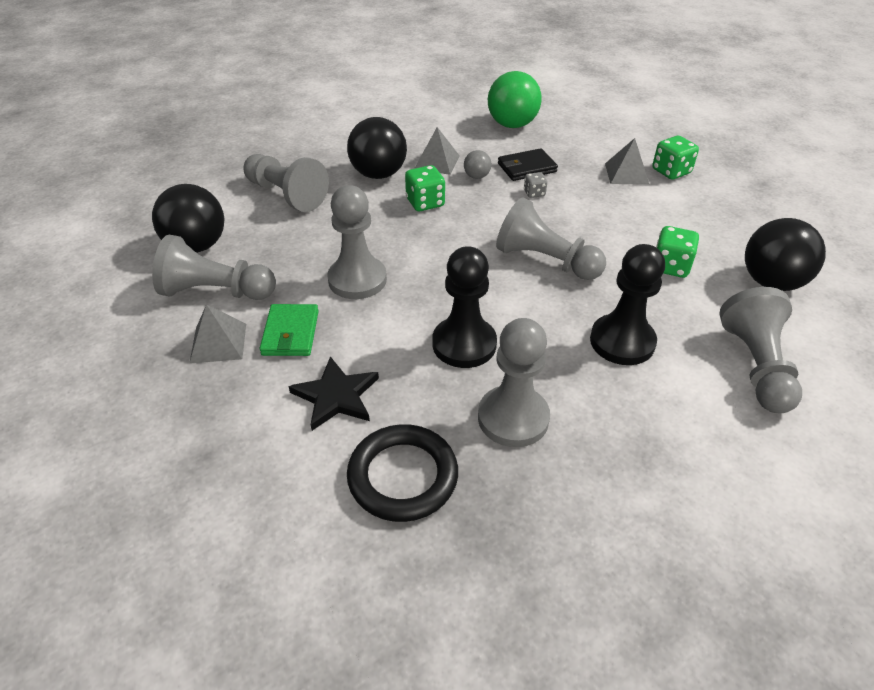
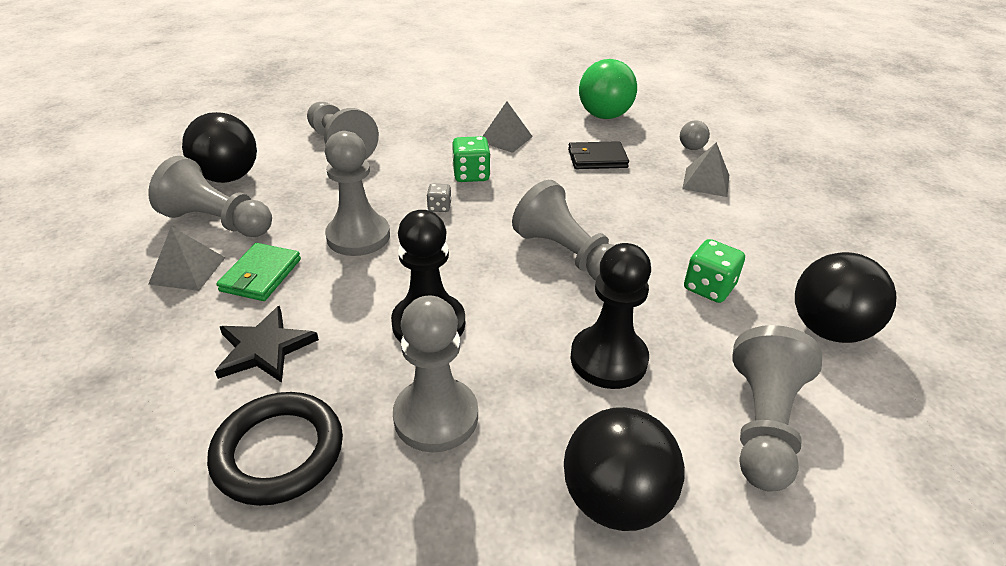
camera: 15 degrees right, 5 degrees down
black ball [347,117,407,179] -> black ball moved to [564,407,685,531]
grey ball [464,150,491,179] -> grey ball moved to [680,120,710,150]
grey dice [524,172,547,198] -> grey dice moved to [427,184,451,212]
green dice [652,136,699,180] -> none

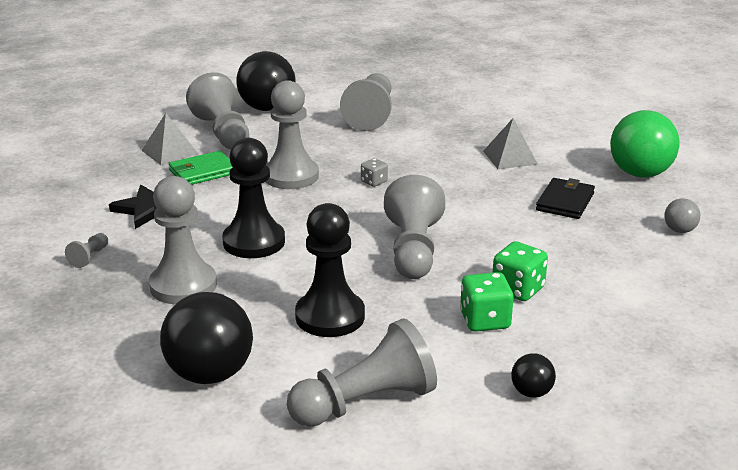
camera: 45 degrees right, 10 degrees down
black ring [207,392,343,506] -> grey pawn [65,233,108,268]
green dice [452,136,491,182] -> green dice moved to [493,241,548,301]
black wallet [568,141,629,169] -> black wallet turned 75 degrees clockwise [536,178,595,219]
grey pyramid [682,142,729,197] -> none
black ball [795,252,896,343] -> black ball [511,353,556,398], size x0.47

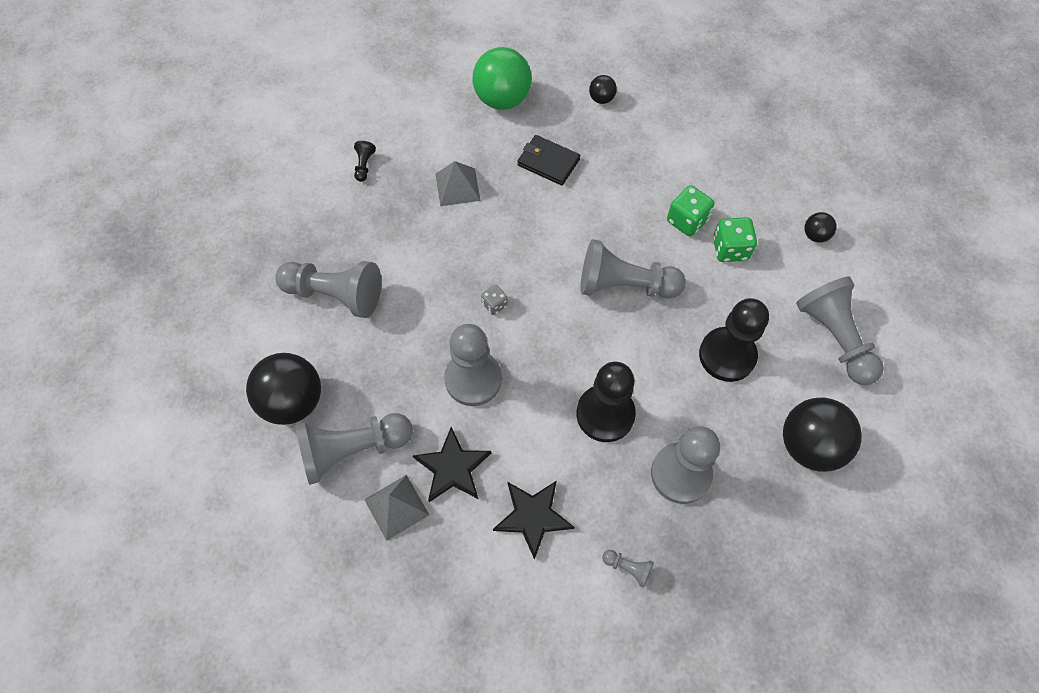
camera: 85 degrees left, 35 degrees up
green wallet [169,151,233,185] -> black star [413,427,491,502]
grey ball [665,198,700,233] -> black ball [589,75,617,104]
none -> black pawn [354,141,376,182]

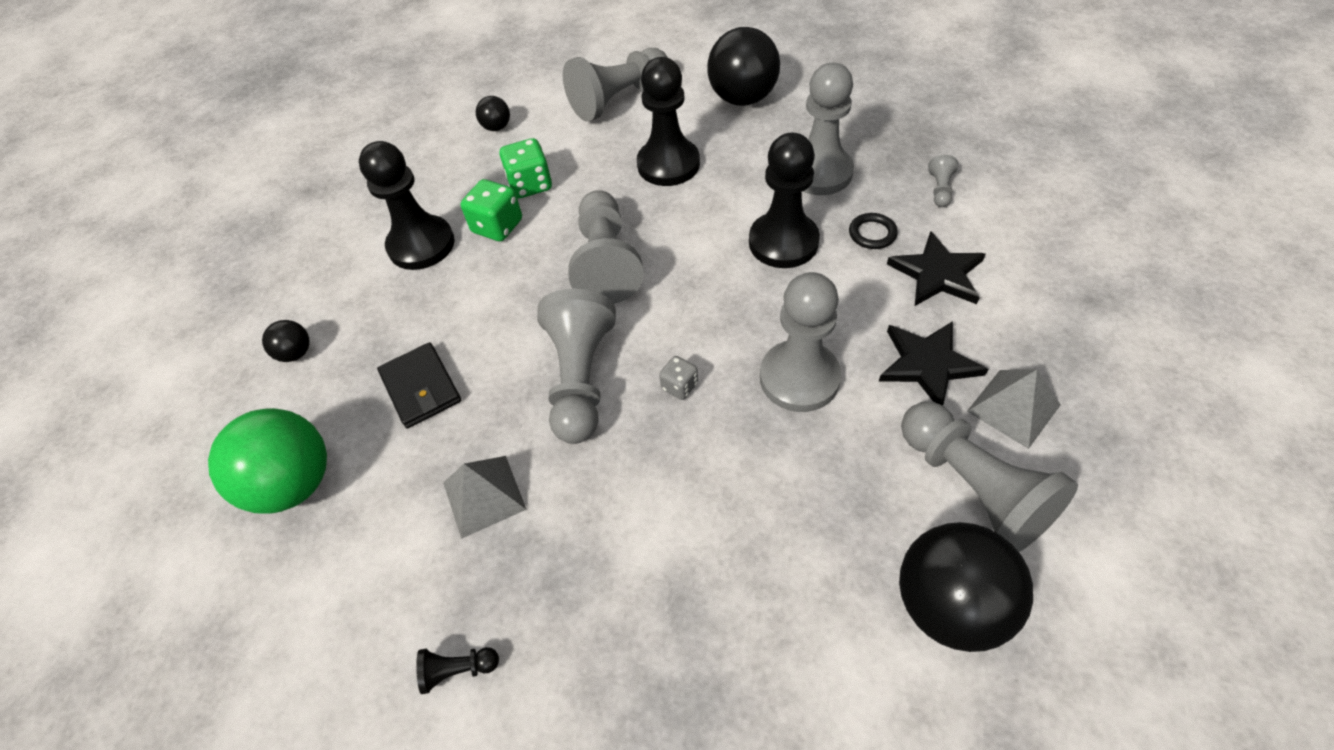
camera: 100 degrees left, 10 degrees down
grey pawn [275,261,381,318] -> grey pawn moved to [537,289,616,444]
black wallet [517,135,580,185] -> black wallet turned 45 degrees counterclockwise [377,342,461,428]
none -> black pawn [359,141,455,270]
none -> black ring [849,213,898,249]

